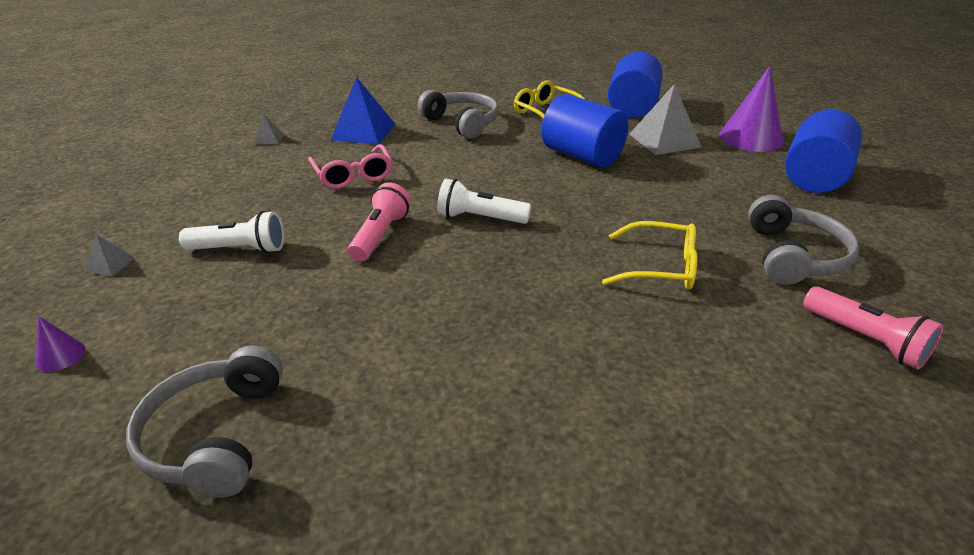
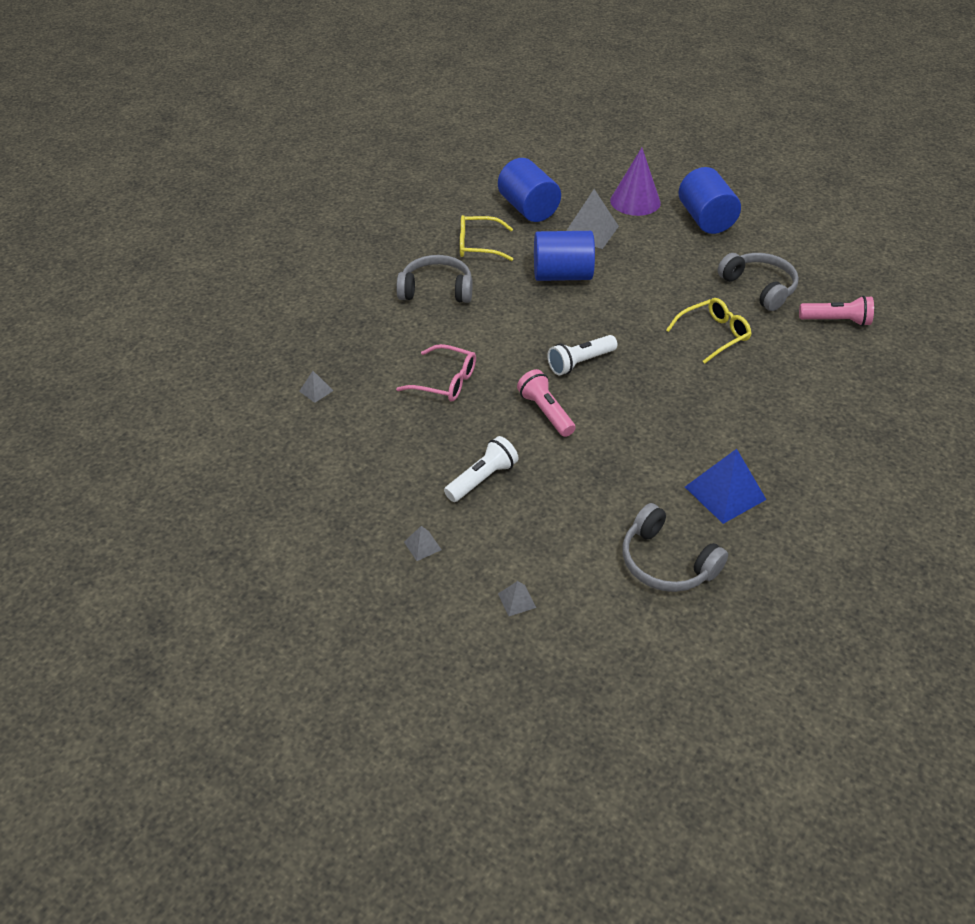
camera: 45 degrees left, 10 degrees up
purple cone [36,316,86,372] -> grey pyramid [498,581,536,616]
blue pyramid [331,77,395,145] -> blue pyramid moved to [685,449,767,524]

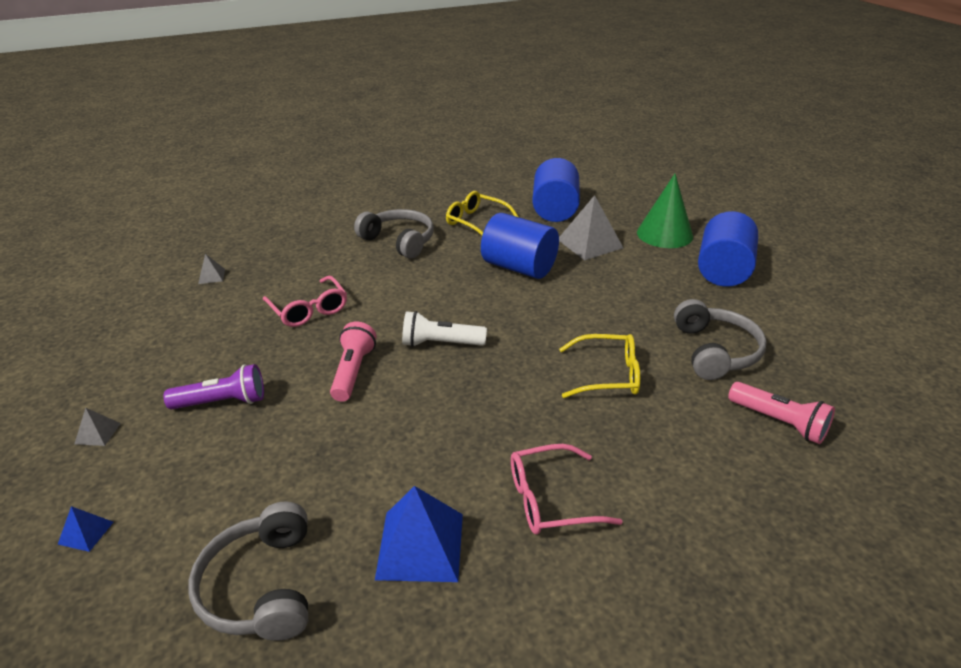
camera: 35 degrees right, 10 degrees down
white flashlight [444,436,519,502] -> purple flashlight [164,364,264,409]
grey pyramid [498,581,536,616] -> blue pyramid [57,506,113,552]
purple cone [610,148,661,216] -> green cone [637,174,693,248]
none -> pink glasses [511,444,623,535]

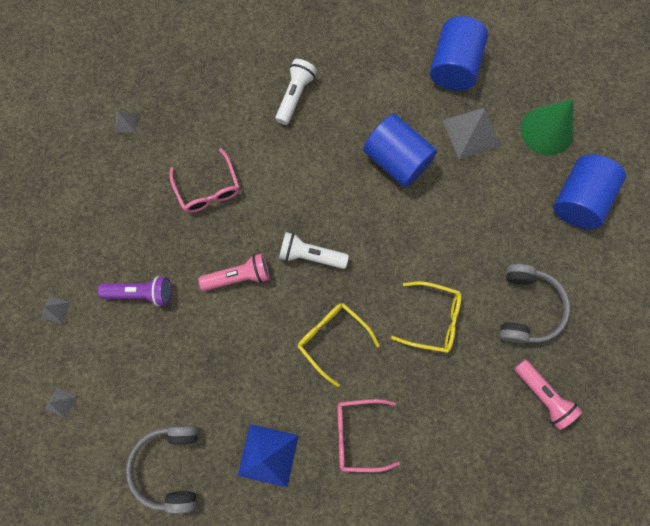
camera: 10 degrees right, 40 degrees up
blue pyramid [57,506,113,552] -> grey pyramid [45,387,77,418]
pink flashlight [330,322,376,402] -> pink flashlight turned 60 degrees clockwise [198,253,270,291]
grey headphones [354,209,434,259] -> white flashlight [275,59,317,125]
yellow glasses [446,191,519,236] -> yellow glasses moved to [298,303,380,387]

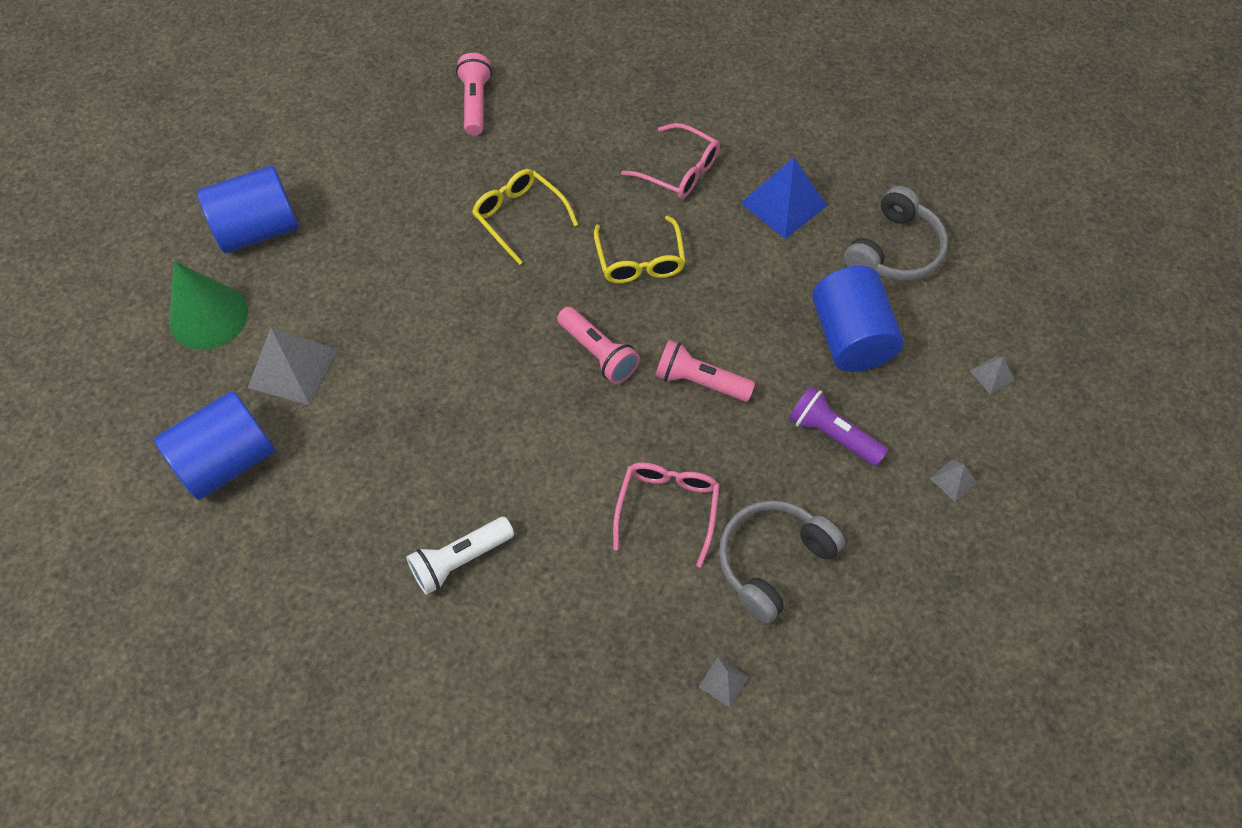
camera: 145 degrees left, 15 degrees down
white flashlight [279,232,349,269] -> pink flashlight [557,307,640,384]
blue cylinder [363,114,437,187] -> blue cylinder moved to [812,266,904,372]
grey headphones [499,264,570,343] -> grey headphones moved to [719,500,845,623]

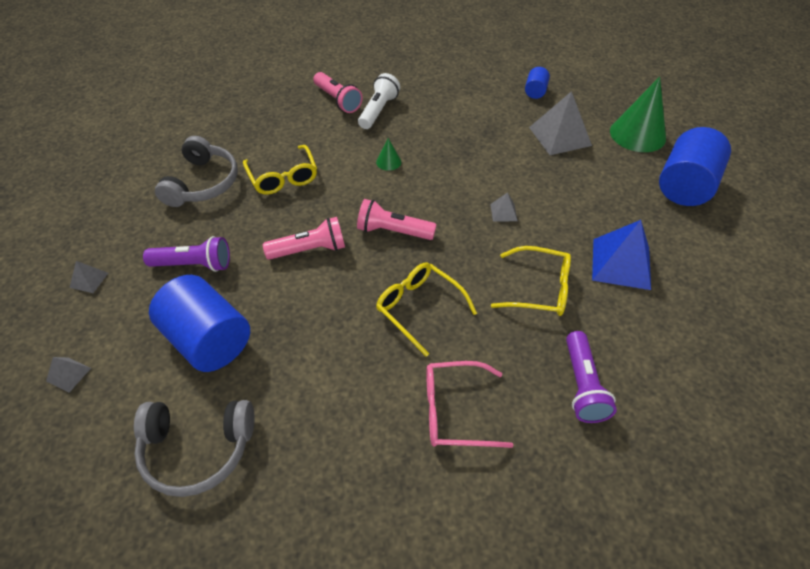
camera: 145 degrees right, 10 degrees down
blue cylinder [154,391,275,500] -> blue cylinder [525,67,550,99], size x0.47
pink flashlight [456,53,492,135] -> pink flashlight moved to [313,72,363,113]
pink glasses [613,463,720,567] -> yellow glasses [243,145,317,195]
grey pyramid [699,657,749,707] -> grey pyramid moved to [490,192,518,222]
blue pyramid [741,157,827,239] -> blue pyramid moved to [592,220,651,290]
grey headphones [844,186,948,281] -> grey headphones turned 90 degrees counterclockwise [134,400,255,497]
none -> green cone [376,138,401,171]
none -> purple flashlight [566,331,617,423]

